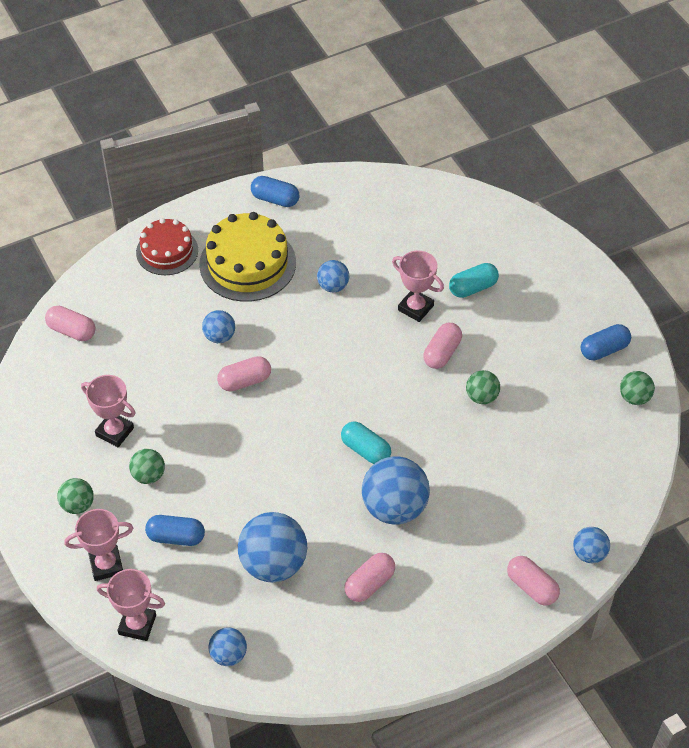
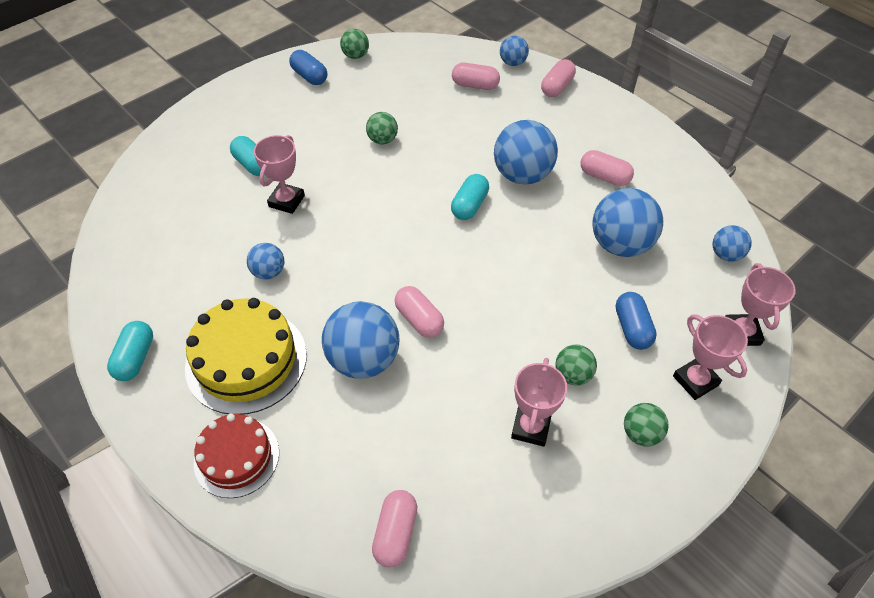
camera: 105 degrees left, 0 degrees up
blue ball [202,310,235,343] -> blue ball [322,301,399,379], size x1.88
blue capsule [251,176,299,207] -> turquoise capsule [107,321,153,381]
pink capsule [423,323,462,369] -> pink capsule moved to [452,62,500,90]

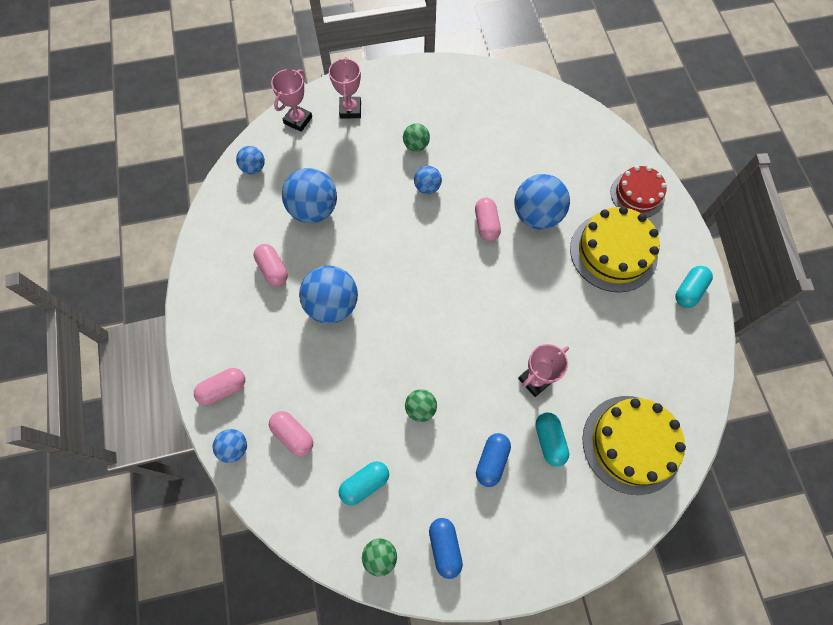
camera: 150 degrees left, 15 degrees up
blue ball [247,243,284,280] -> blue ball moved to [414,166,442,194]
pink capsule [372,490,417,568] -> none
turquoise capsule [451,174,489,220] -> turquoise capsule moved to [339,461,389,505]
pink trophy [511,358,567,447] -> none
blue capsule [616,292,657,350] -> blue capsule moved to [476,433,511,487]
green ball [624,403,669,447] -> none
none -> yellow cake [582,396,686,495]

